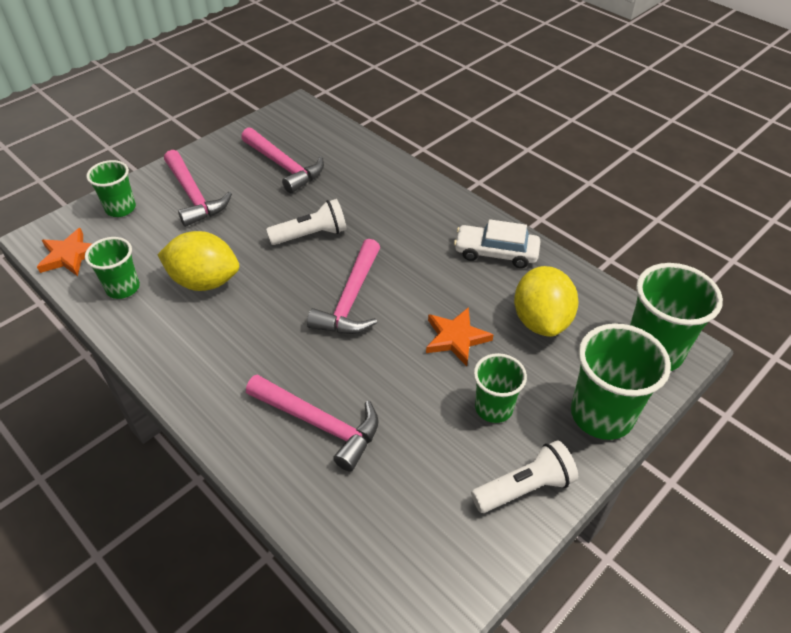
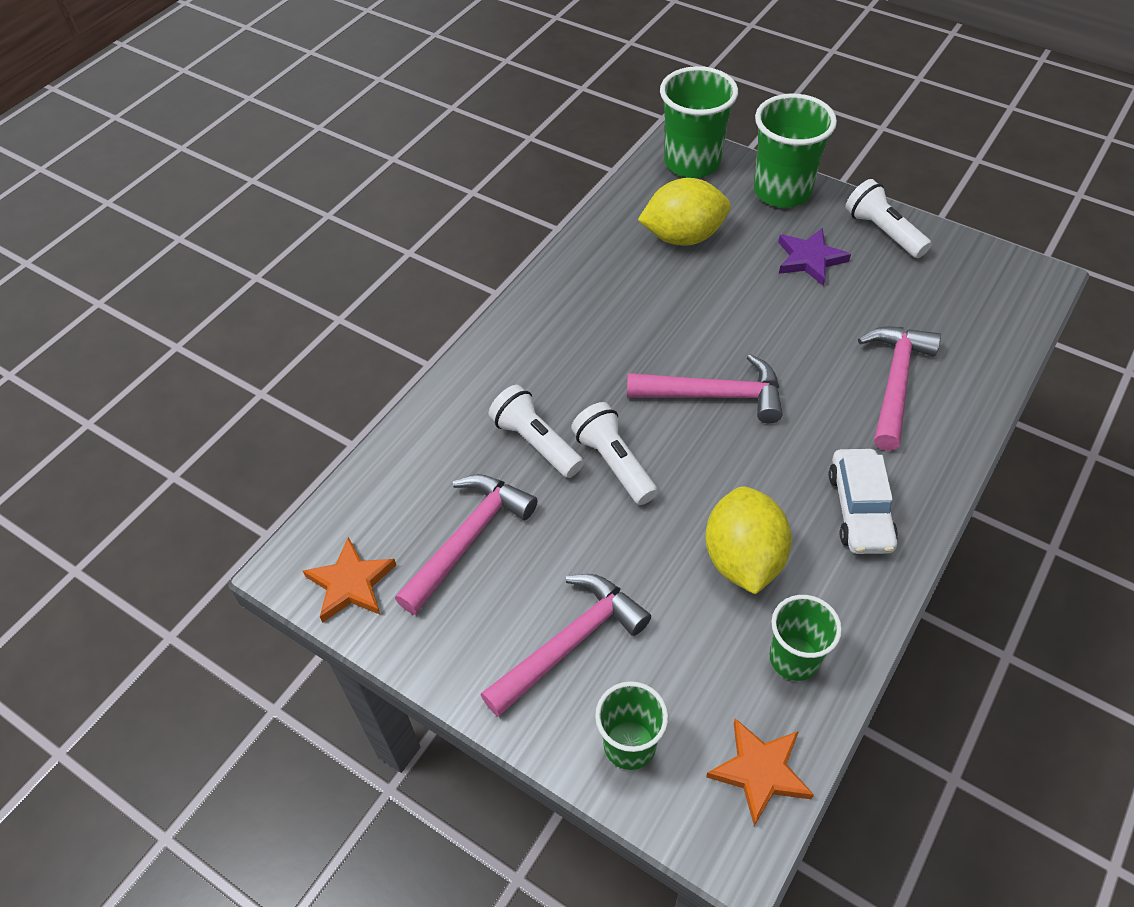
camera: 100 degrees left, 5 degrees up
orange star [426,307,493,366] -> orange star moved to [303,537,396,623]
white car [454,219,541,268] -> white car moved to [829,449,898,554]
green cup [474,353,527,423] -> purple star [778,228,851,286]
none -> white flashlight [488,385,584,478]

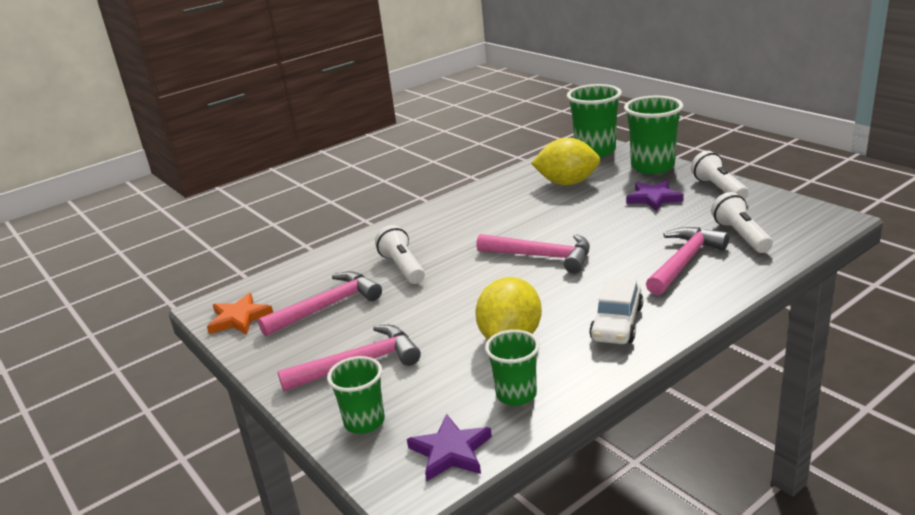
camera: 20 degrees right, 25 degrees down
white flashlight [571,402,658,505] -> white flashlight moved to [711,192,773,253]
orange star [706,718,814,826] -> purple star [407,414,492,481]

